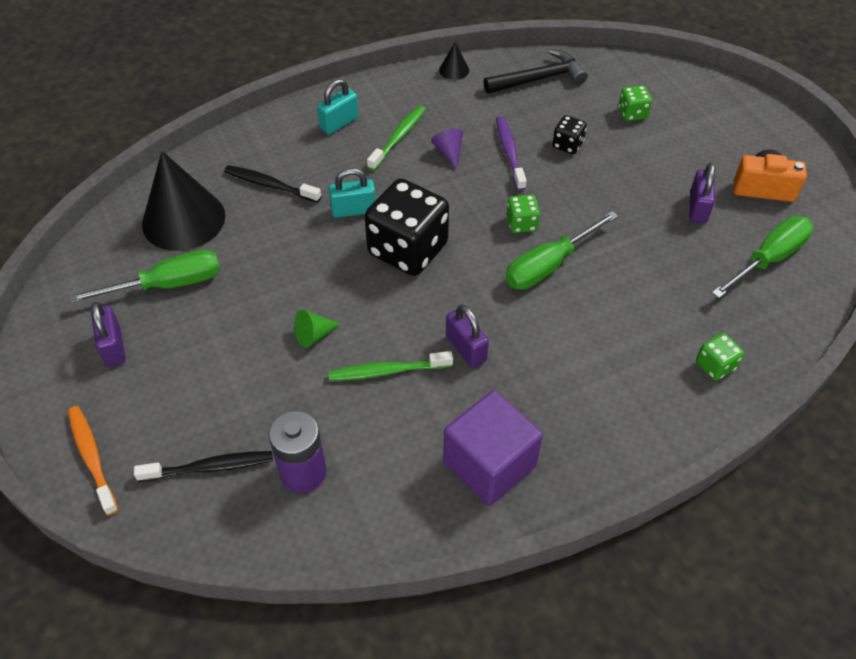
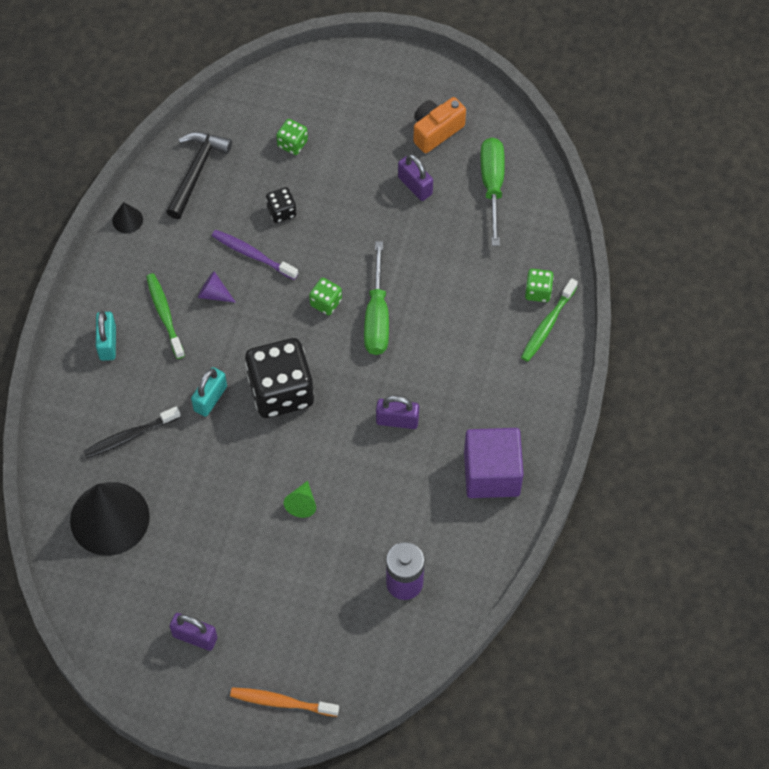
camera: 50 degrees left, 10 degrees up
green screwdriver [69,250,220,303] -> none
black toothbrush [134,451,273,482] -> none
green toothbrush [328,351,453,381] -> green toothbrush moved to [521,278,578,362]

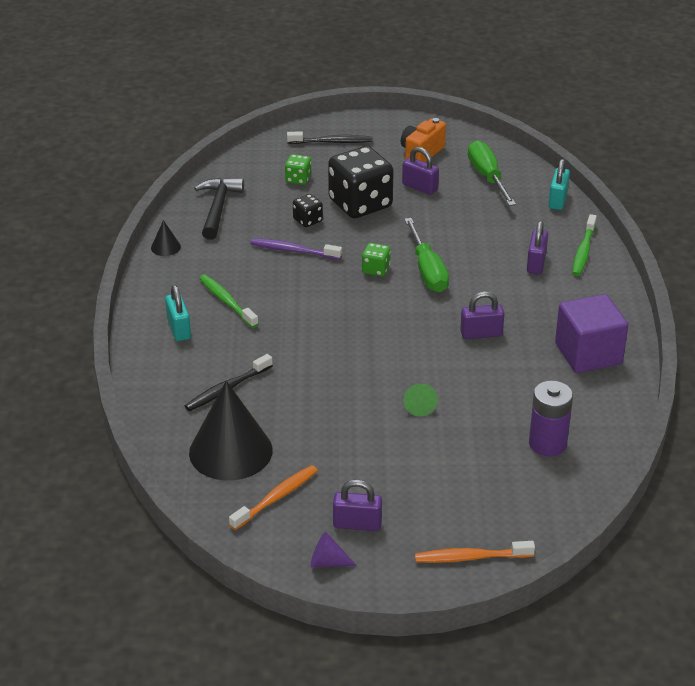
camera: 15 degrees left, 25 degrees down
turquoise padlock [191,367,227,417] -> turquoise padlock moved to [549,159,570,210]
purple cone [198,271,236,303] -> purple cone moved to [311,532,357,567]
black dice [245,338,314,418] -> black dice moved to [328,146,394,218]
green dice [525,269,554,302] -> none
none -> orange toothbrush [229,465,318,530]
none -> black toothbrush [287,132,372,144]
none -> purple padlock [527,221,548,274]

